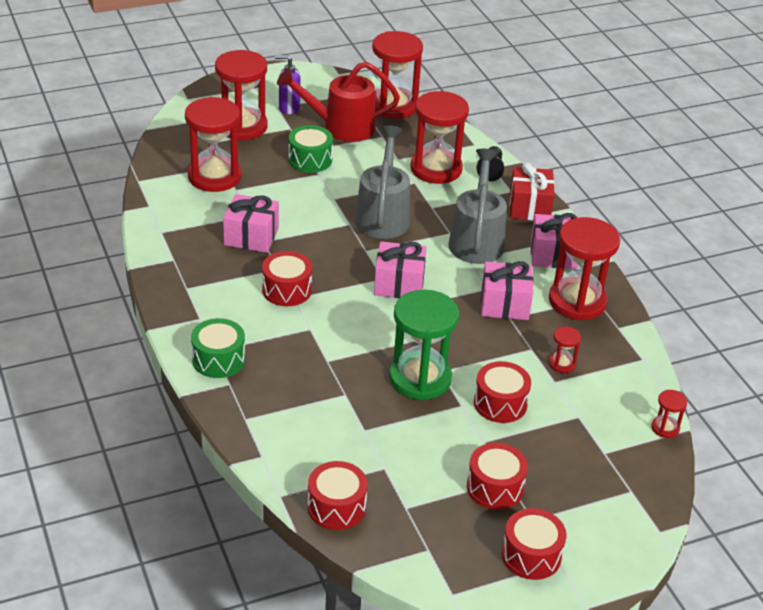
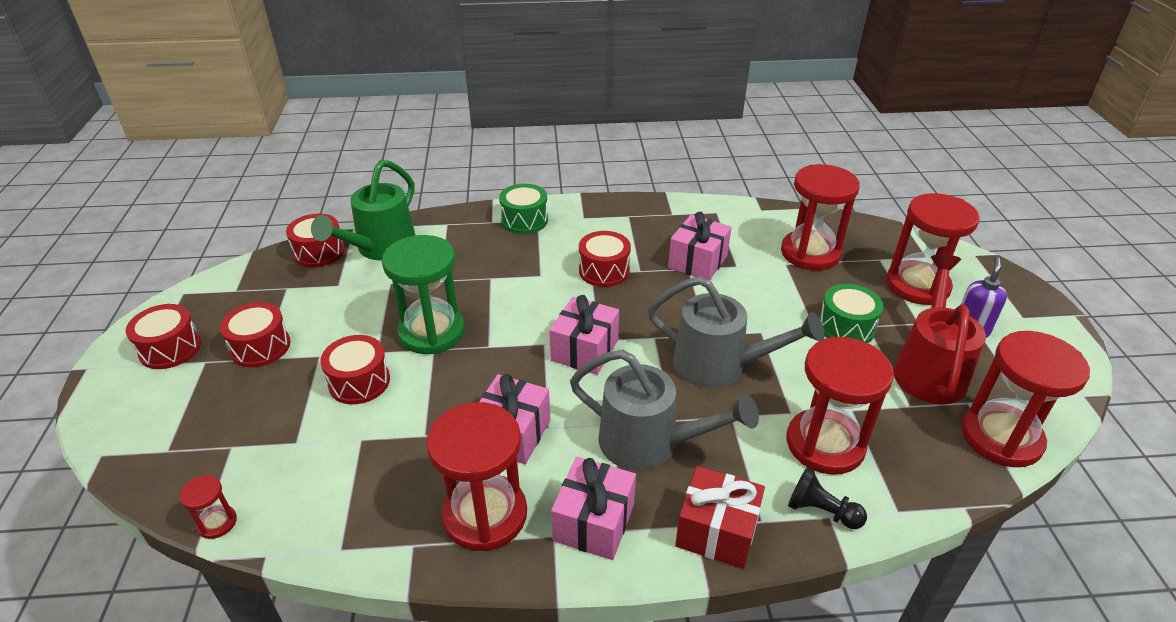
camera: 110 degrees right, 0 degrees up
red hourglass [549,326,581,373] -> none
none -> green watering can [311,160,415,261]

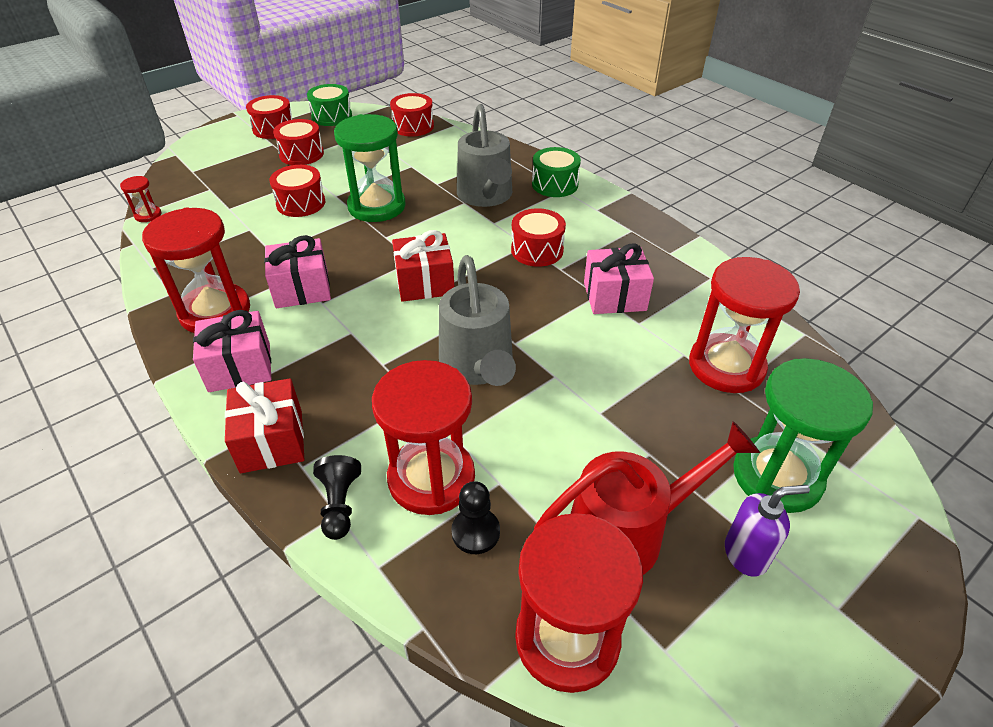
camera: 55 degrees right, 5 degrees up
green watering can [311,160,415,261] -> none
pink gift [549,295,619,375] -> red gift [392,230,454,302]
grey watering can [570,350,759,470] -> grey watering can moved to [457,104,512,207]
green drum [819,284,884,343] -> green drum moved to [307,84,352,126]
red hourglass [886,193,980,305] -> green hourglass [733,358,873,513]
none -> black pawn [451,481,500,554]

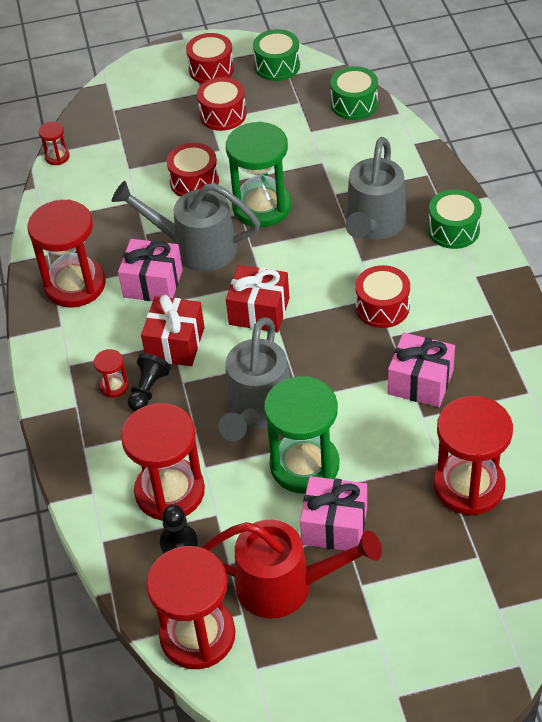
camera: 30 degrees right, 5 degrees up
pink gift [193,310,271,392] -> pink gift moved to [300,476,367,551]
red gift [225,378,304,473] -> red gift moved to [141,295,205,366]
black pawn [313,455,361,540] -> black pawn moved to [128,353,171,412]
red drum [390,93,434,137] -> green drum [330,66,378,120]
purple soap dispenser [725,485,810,577] -> none
green hourglass [733,358,873,513] -> green hourglass moved to [264,376,340,494]
none -> red hourglass [94,349,129,398]
none -> grey watering can [112,181,260,272]

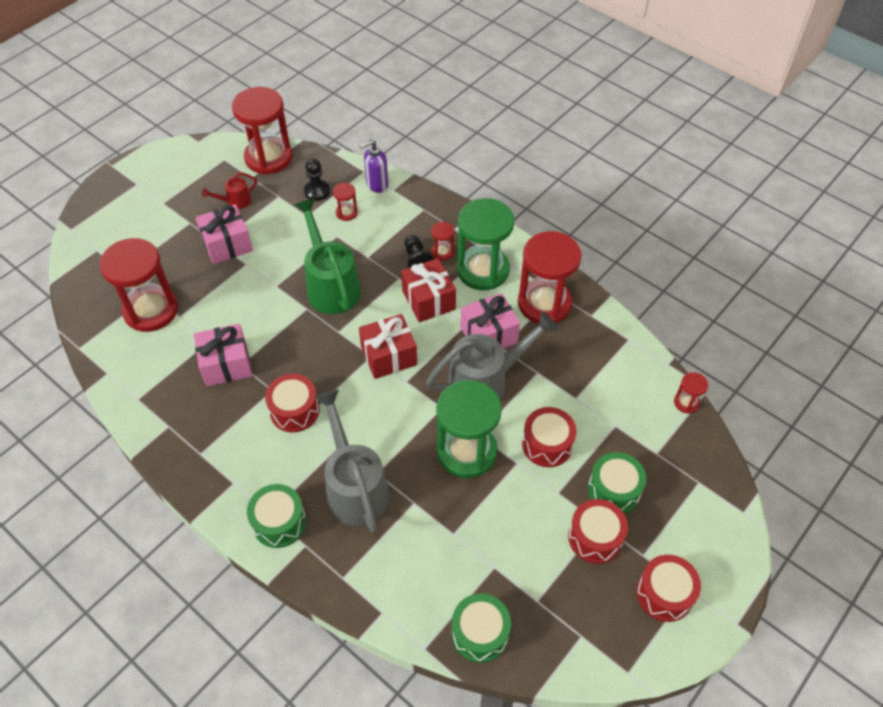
camera: 140 degrees right, 5 degrees up
red hourglass [121,403,205,521] -> red hourglass [333,183,358,221], size x0.44
red watering can [202,520,382,618] -> red watering can [202,172,257,209], size x0.47
grey watering can [218,317,290,441] -> green watering can [294,198,361,314]
green drum [253,29,300,81] -> green drum moved to [588,452,646,514]
green hourglass [264,376,340,494] -> green hourglass moved to [457,198,514,290]
none -> purple soap dispenser [359,140,388,193]

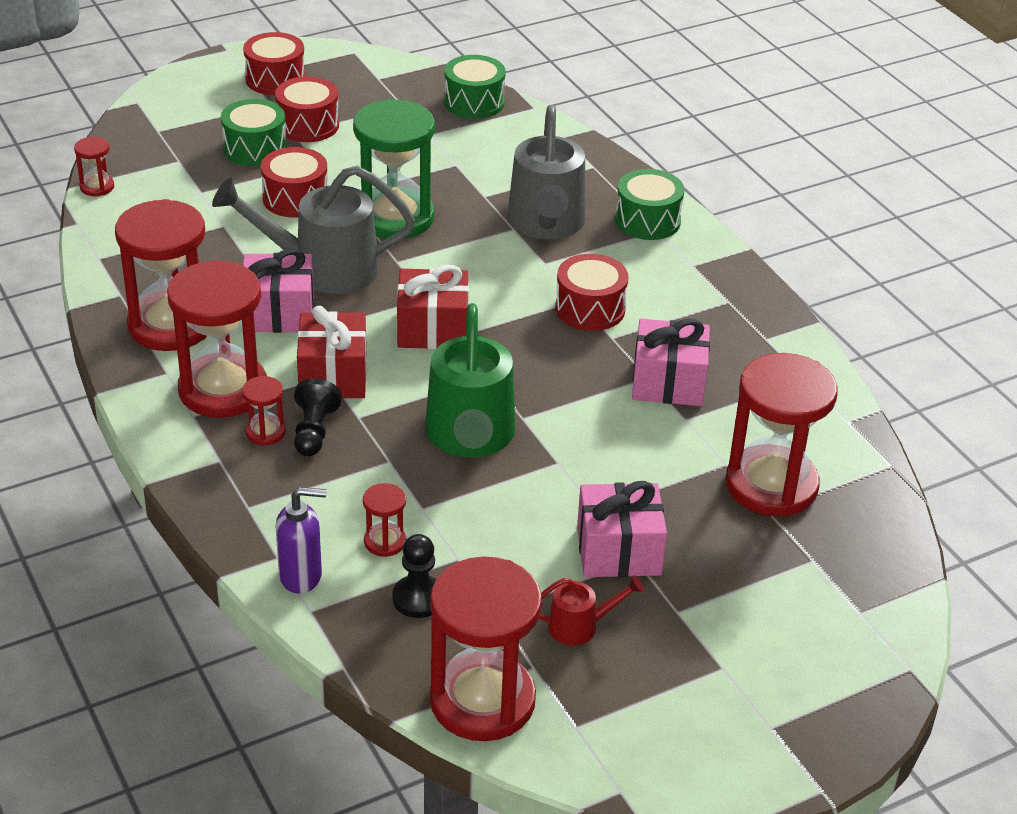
camera: 160 degrees left, 15 degrees down
green hourglass [457,198,514,290] -> red hourglass [167,260,267,418]

